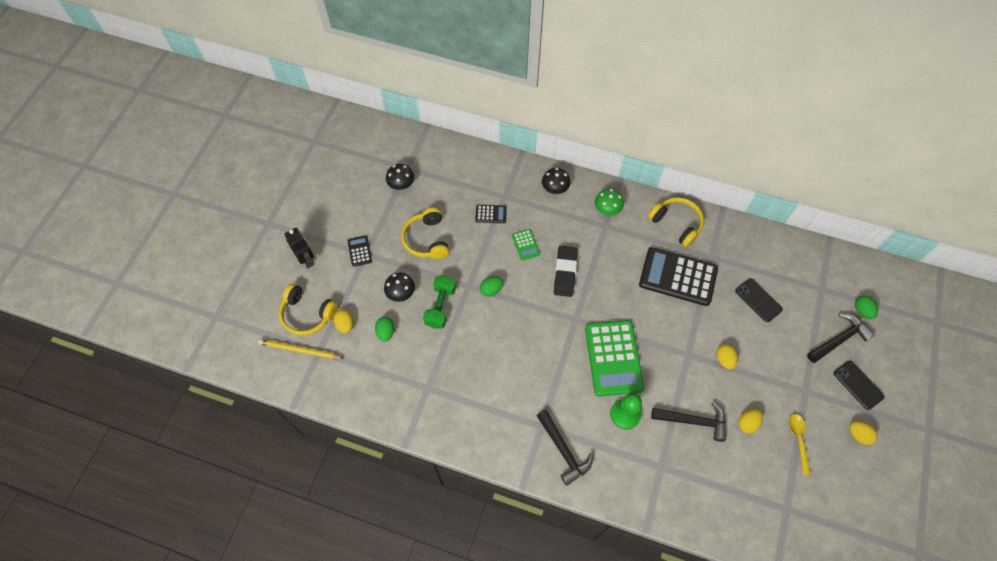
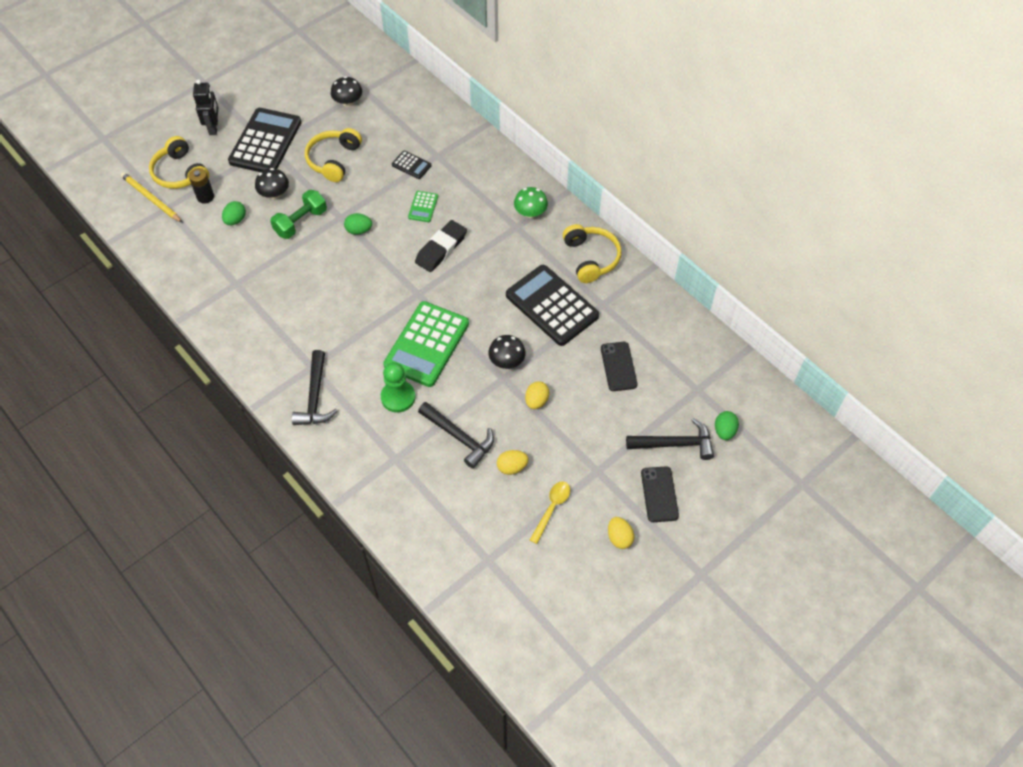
camera: 30 degrees right, 5 degrees down
yellow egg [333,309,353,333] -> black battery [189,168,214,204]
black calculator [348,235,372,267] -> black calculator [228,108,302,172], size x2.24
black mushroom [542,168,570,194] -> black mushroom moved to [488,335,526,369]

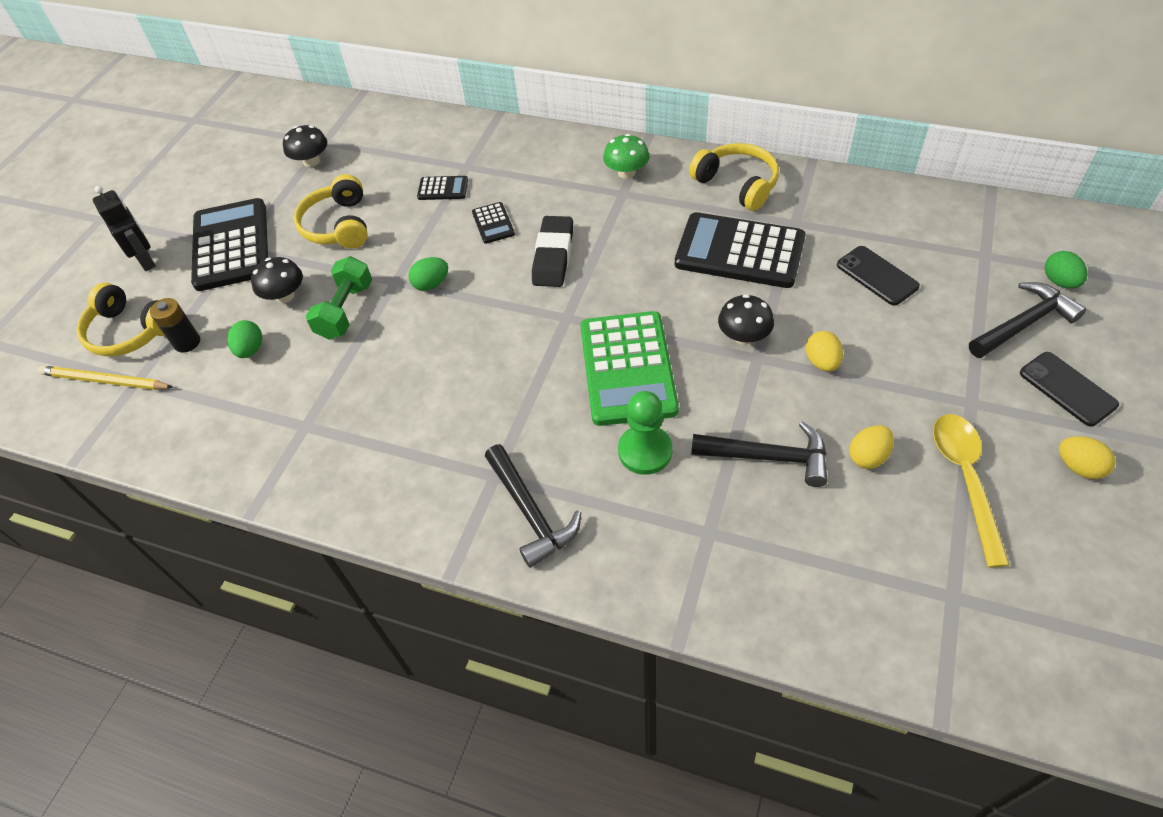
camera: 25 degrees left, 5 degrees down
green calculator [408,191,438,222] -> black calculator [472,202,515,244]
yellow spoon [530,481,570,544] -> yellow spoon [933,414,1010,567], size x1.50

